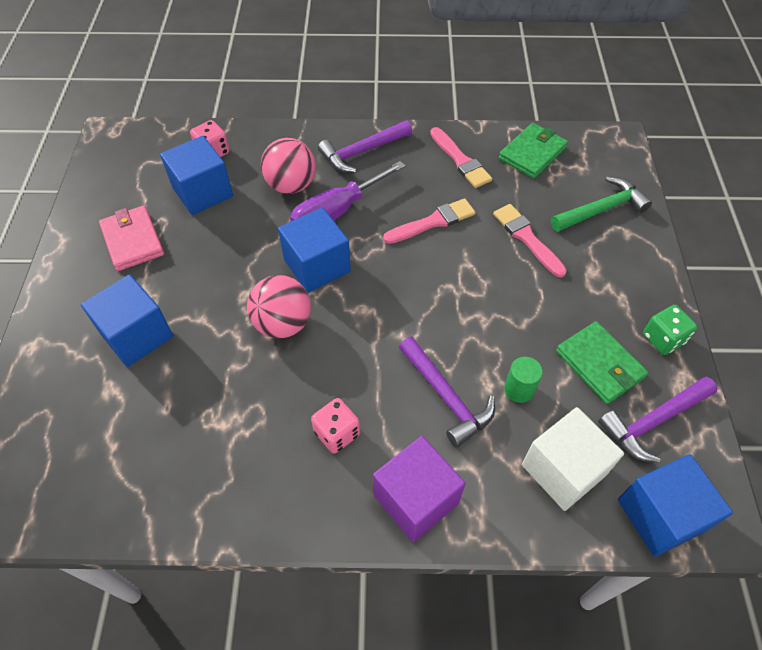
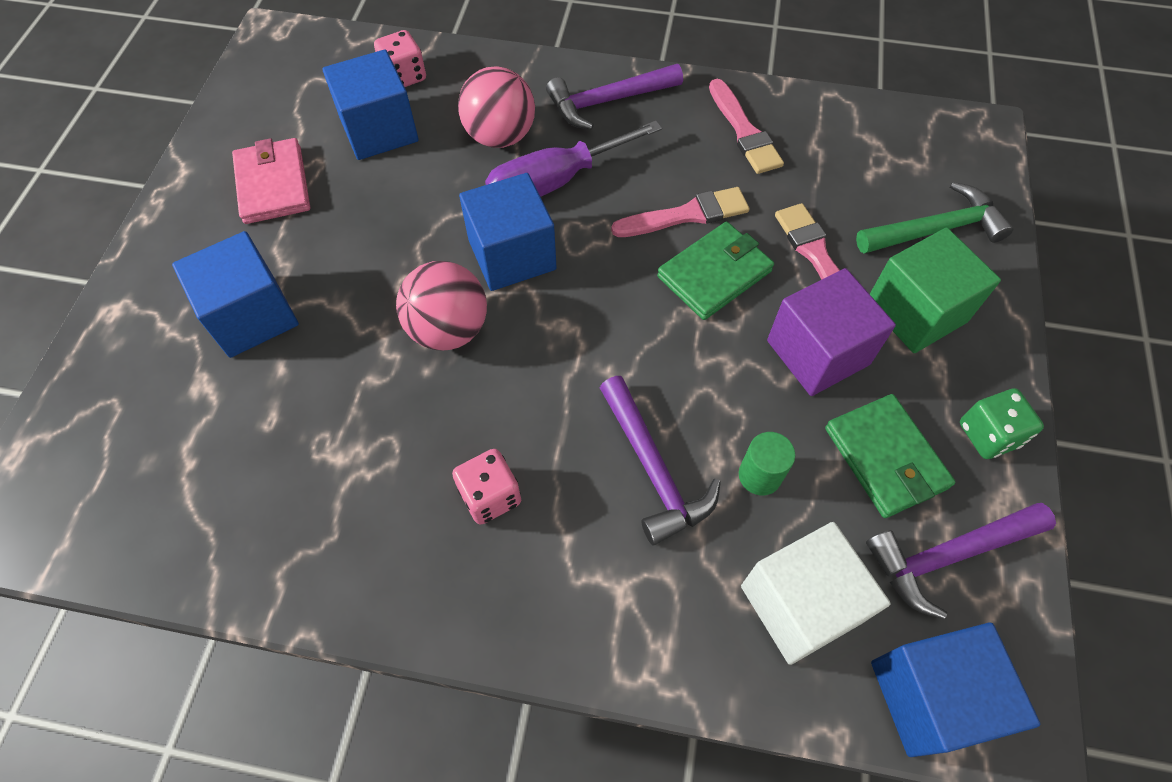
camera: 10 degrees right, 5 degrees up
purple cube [373,436,465,542] -> purple cube moved to [767,268,896,396]
green wallet [499,123,568,179] -> green wallet moved to [657,222,774,320]
none -> green cube [870,228,1001,353]

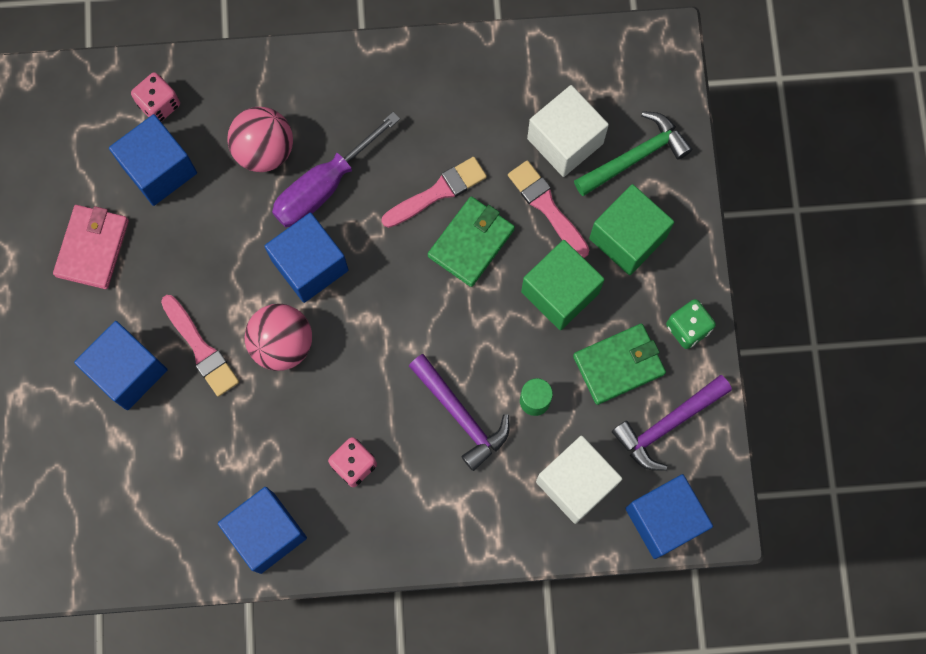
camera: 15 degrees left, 15 degrees up
pink wallet [232,138,310,224] -> pink wallet turned 45 degrees clockwise [53,205,129,289]
purple hammer [546,64,683,130] -> none
pink brush [709,79,784,174] -> pink brush moved to [161,295,239,397]
purple cube [767,268,896,396] -> green cube [521,240,605,330]
green wallet [825,394,955,518] -> green wallet turned 75 degrees counterclockwise [573,324,666,405]
none -> blue cube [218,487,307,574]
none -> white cube [527,85,609,177]

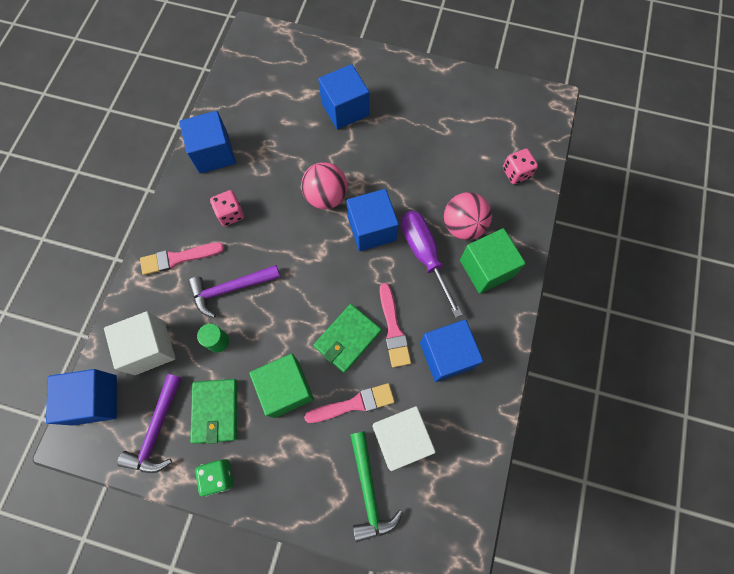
camera: 110 degrees right, 5 degrees down
pink wallet [53,205,129,289] -> none
blue cube [109,114,197,206] -> blue cube moved to [420,320,483,382]
pink brush [161,295,239,397] -> pink brush moved to [140,242,225,275]
green wallet [428,196,515,287] -> green wallet turned 75 degrees clockwise [313,304,381,373]
green cube [589,184,674,275] -> green cube moved to [460,228,526,294]
purple hammer [612,375,732,471] -> purple hammer turned 150 degrees counterclockwise [117,374,182,473]

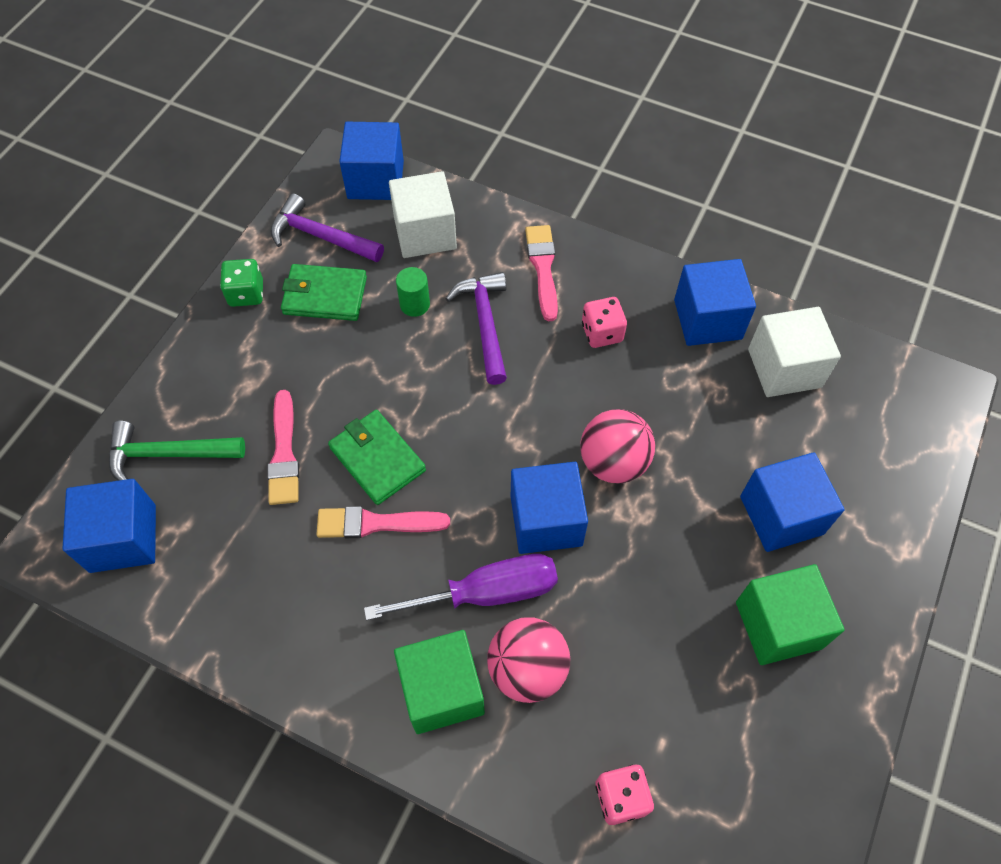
camera: 100 degrees right, 10 degrees down
green cube [249,354,314,418] -> green cube moved to [736,564,845,665]
white cube [373,406,436,471] -> white cube moved to [748,307,841,397]
blue cube [420,320,483,382] -> blue cube moved to [63,479,156,573]

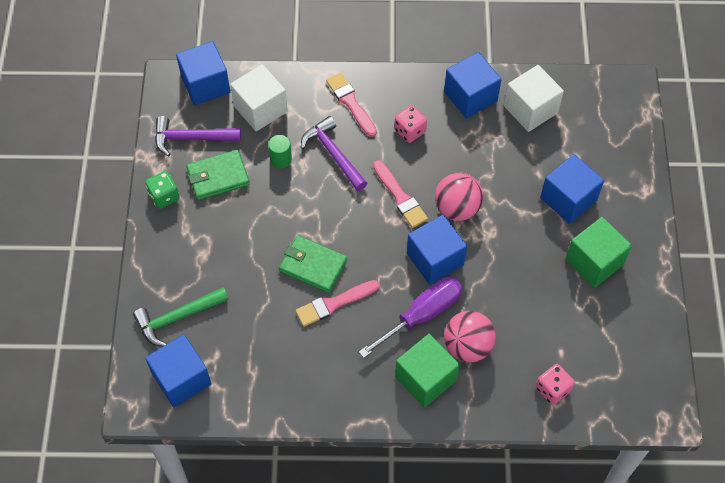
camera: 25 degrees left, 0 degrees up
pink brush [267,390,299,505] -> pink brush moved to [373,160,428,228]

